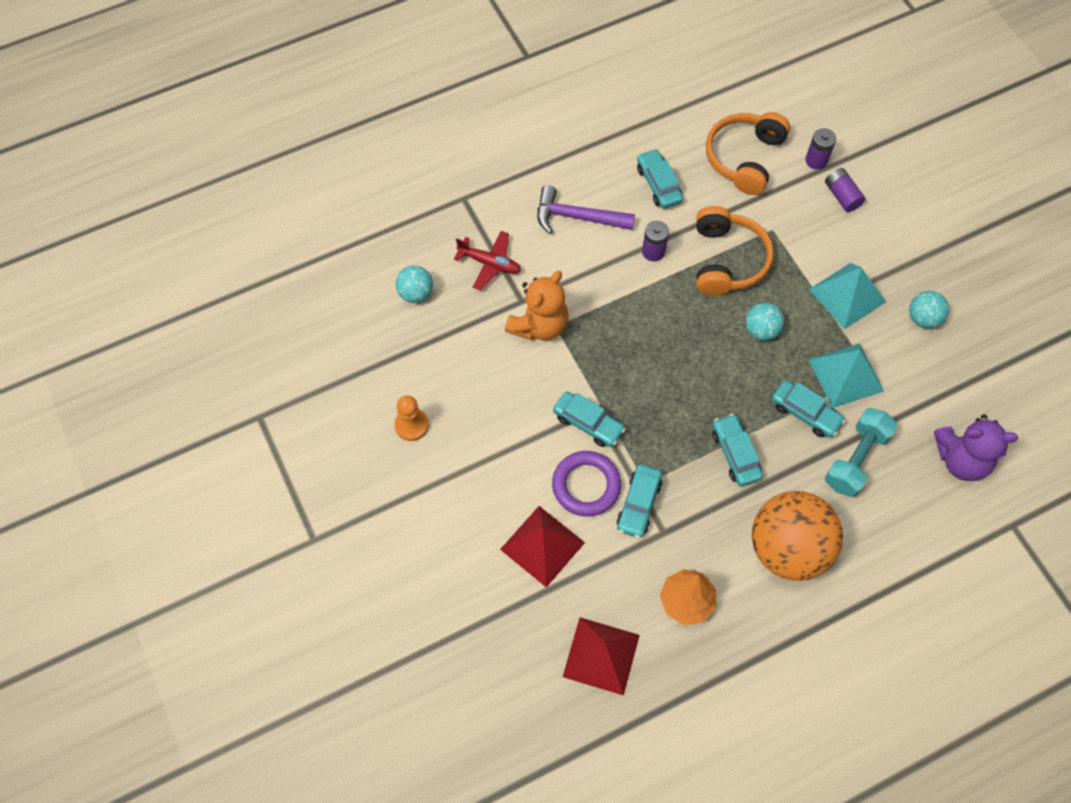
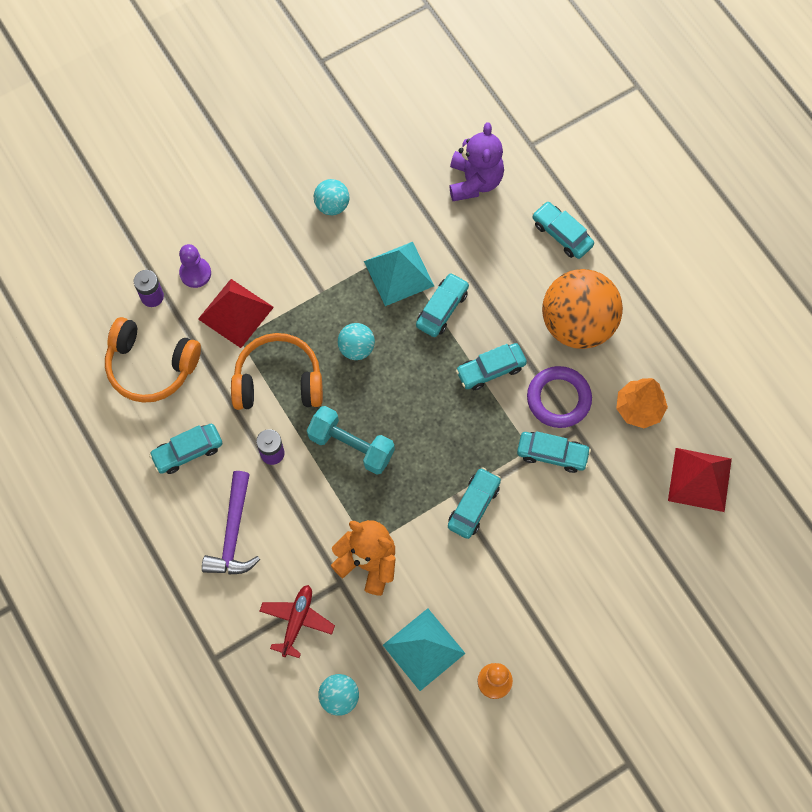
camera: 95 degrees left, 5 degrees up
red pyramid [500,506,585,587] -> red pyramid moved to [198,279,274,348]
purple ring [552,451,621,517] -> purple ring moved to [527,366,592,428]
turquoise pyramid [809,263,886,329] -> turquoise pyramid moved to [383,608,466,691]
purple battery [825,168,865,212] -> purple pawn [179,244,211,288]
turquoise dumbbell [825,408,898,497] -> turquoise dumbbell moved to [307,406,395,475]
none -> turquoise car [532,201,594,259]

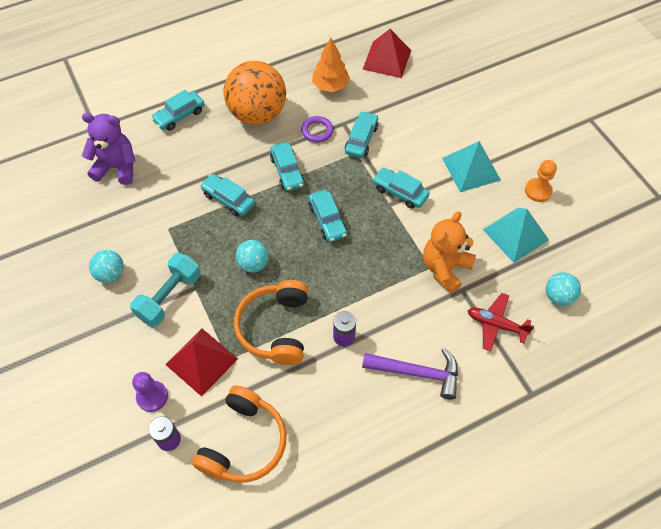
camera: 85 degrees left, 10 degrees down
turquoise car [149,424,223,474] -> turquoise car moved to [308,190,347,242]
turquoise dumbbell [307,406,395,475] -> turquoise dumbbell moved to [130,253,200,327]
turquoise pyramid [364,242,434,306] -> turquoise pyramid moved to [442,141,501,192]
purple ring [527,366,592,428] -> purple ring [301,116,333,143], size x0.64

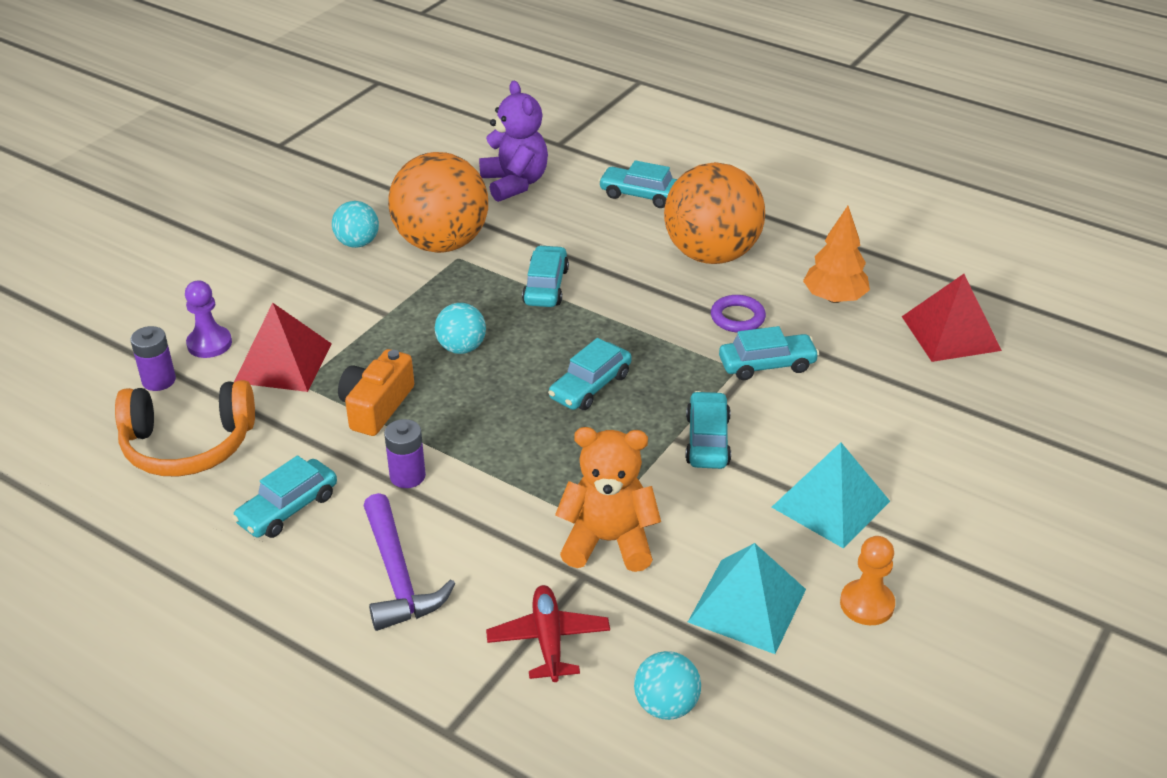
camera: 60 degrees right, 20 degrees down
turquoise dumbbell [130,253,200,327] -> none
orange headphones [234,280,308,365] -> orange camera [338,349,414,436]
turquoise car [270,142,305,191] -> turquoise car moved to [232,455,337,538]
none -> orange ball [388,152,488,253]

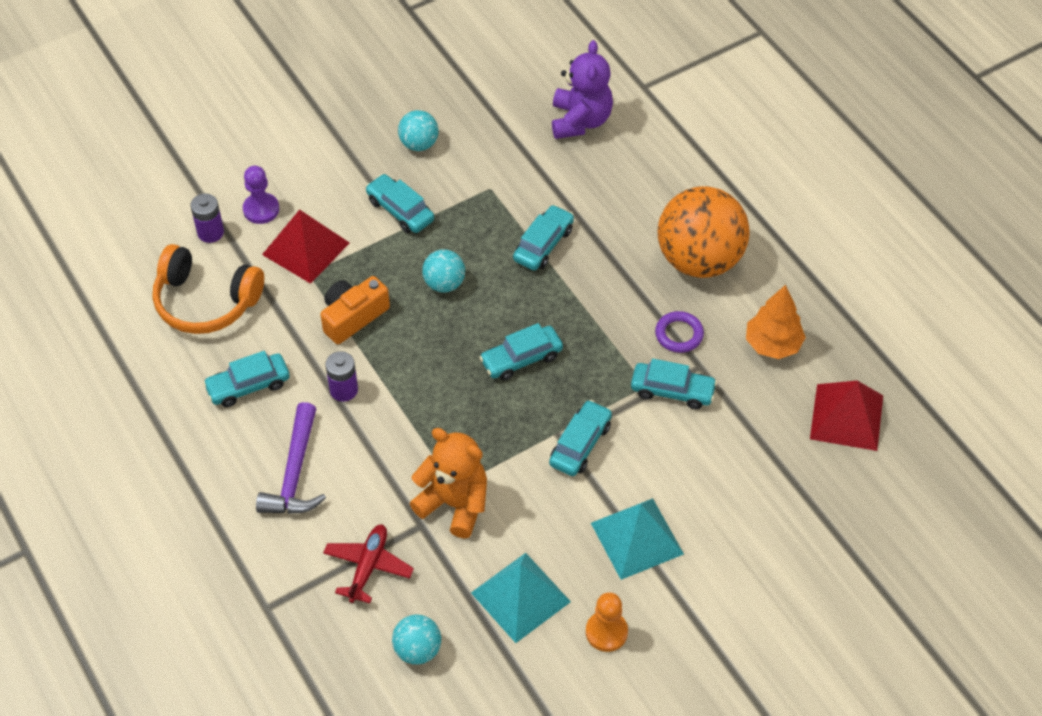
camera: 25 degrees right, 15 degrees up
orange ball [388,152,488,253] -> none
turquoise car [598,160,678,208] -> turquoise car moved to [365,174,434,233]

